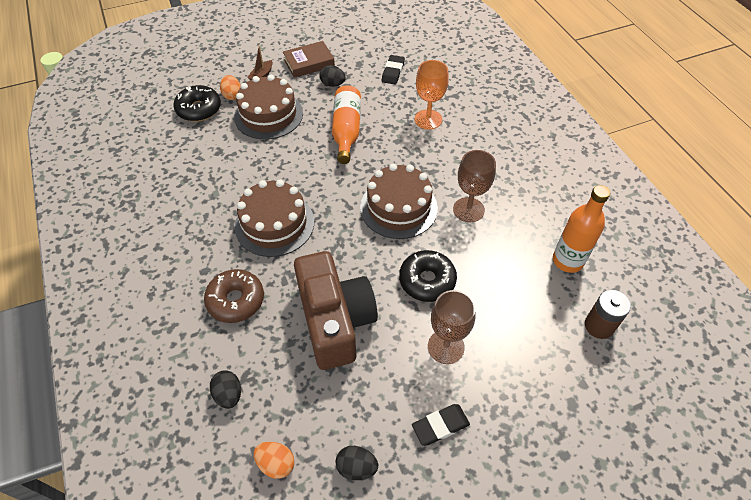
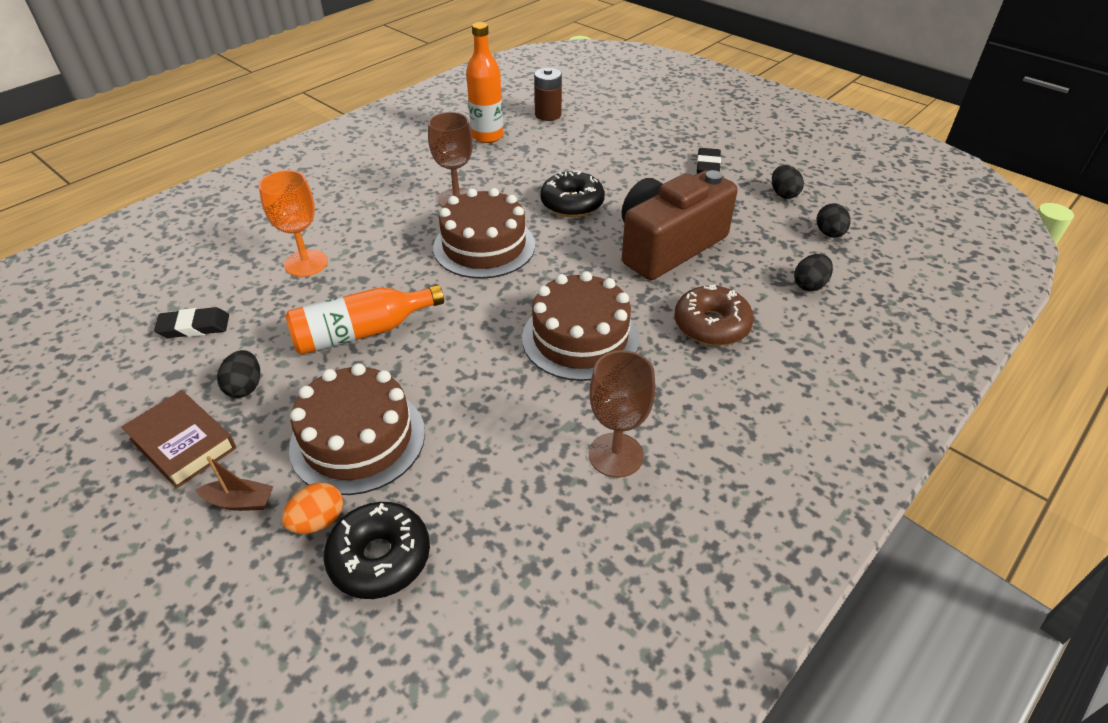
camera: 115 degrees left, 10 degrees down
orange egg [254,442,295,479] -> black egg [817,203,850,238]
black eraser [412,404,470,446] -> black eraser turned 60 degrees clockwise [697,148,721,173]
brown goblet [428,290,475,364] -> brown goblet moved to [589,350,655,478]

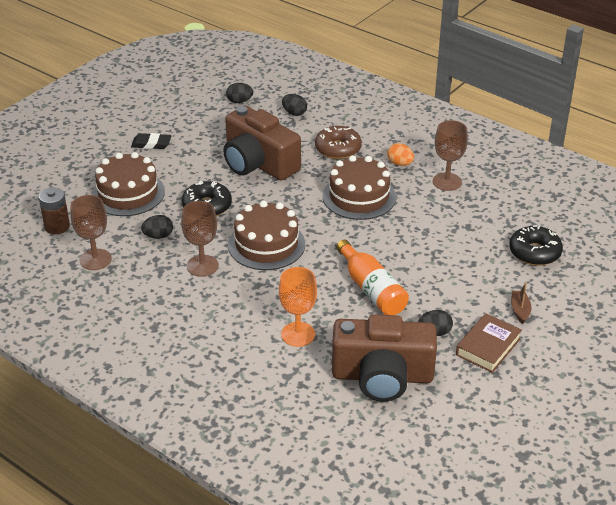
camera: 95 degrees left, 5 degrees down
black eraser [154,307,229,338] -> brown camera [332,314,437,402]
orange egg [282,483,343,534] -> orange egg moved to [387,143,414,166]
brown cake [289,363,425,495] -> brown cake moved to [91,152,165,216]
orange bottle [466,22,503,143] -> brown goblet [70,195,112,270]
black egg [772,165,804,199] -> black egg moved to [141,215,173,239]

